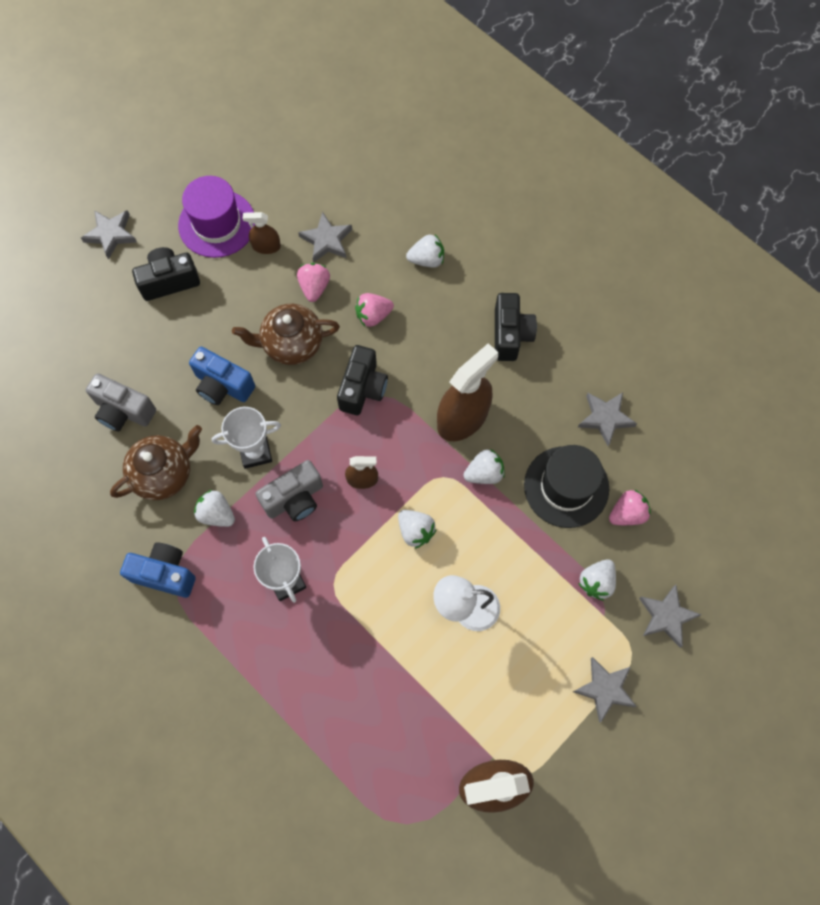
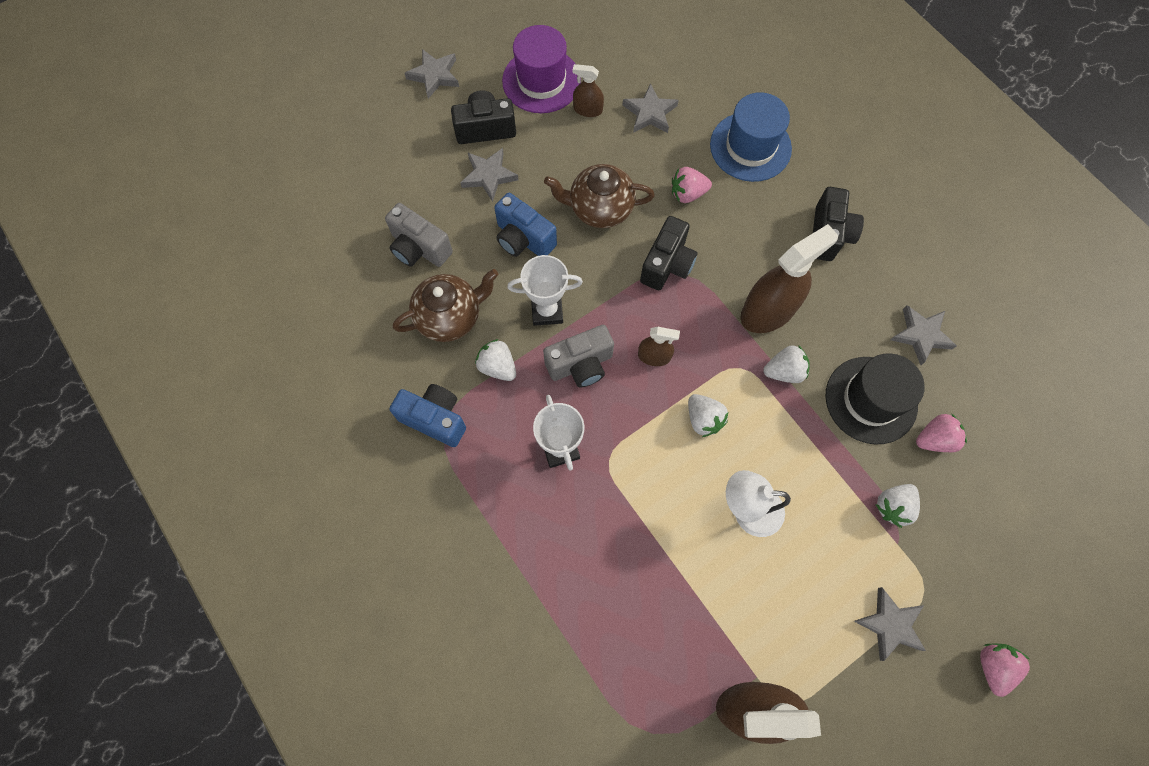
camera: 10 degrees right, 0 degrees up
pink strawberry [297,263,330,302] -> pink strawberry moved to [980,644,1030,697]
white strawberry [406,235,444,268] -> blue hat [710,92,792,182]
grey star [639,585,701,648] -> grey star moved to [460,148,518,202]

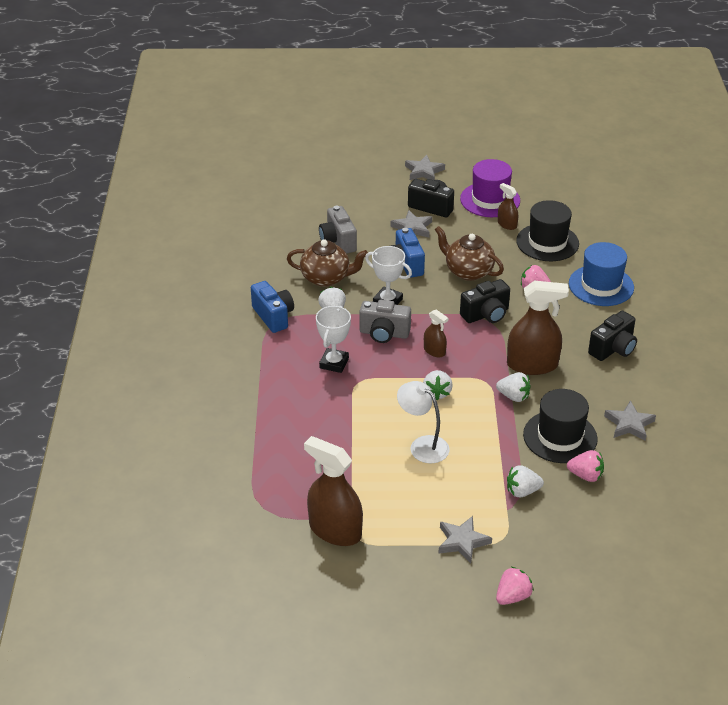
camera: 35 degrees right, 30 degrees down
grey star [623,83,679,133] -> black hat [516,200,579,261]

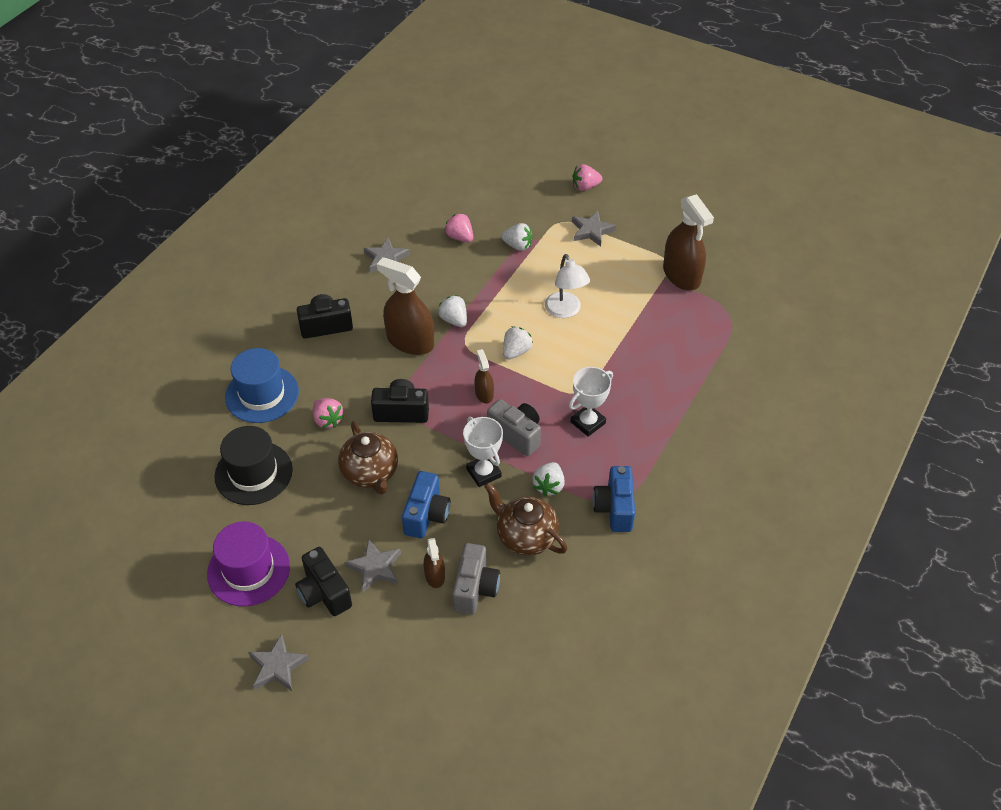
camera: 150 degrees left, 10 degrees up
brown spray bottle [498,183,518,230] -> brown spray bottle moved to [424,538,445,588]
black hat [523,389,598,463] -> none

